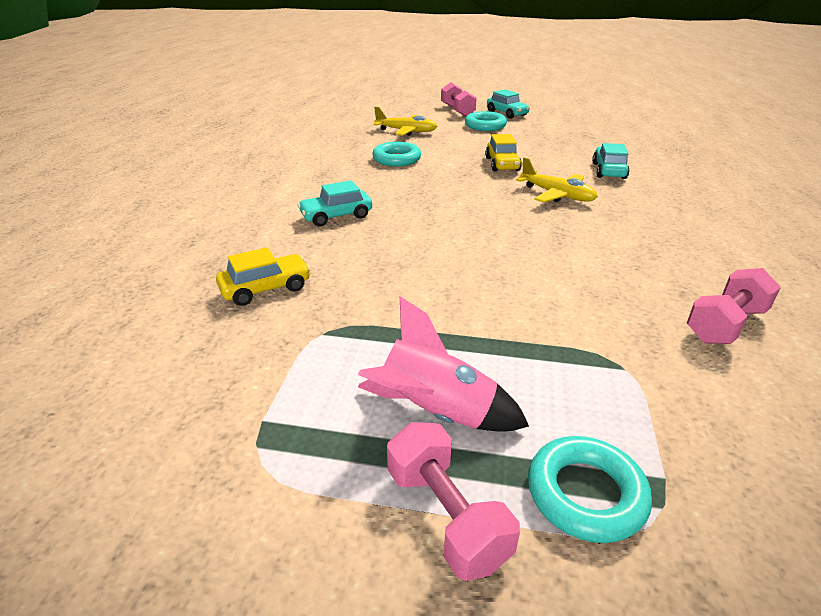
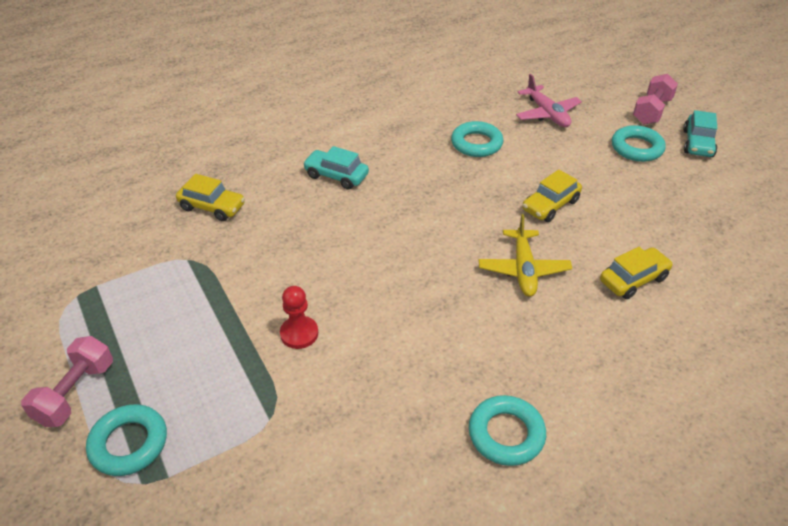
camera: 50 degrees right, 10 degrees up
pink rocket [358,296,529,432] -> none
yellow plane [374,107,437,136] -> pink plane [516,74,582,127]
turquoise car [592,143,629,179] -> yellow car [600,247,673,299]
pink dumbbell [687,268,781,344] -> none
none -> red pawn [280,286,318,349]
none -> turquoise ring [469,395,546,466]

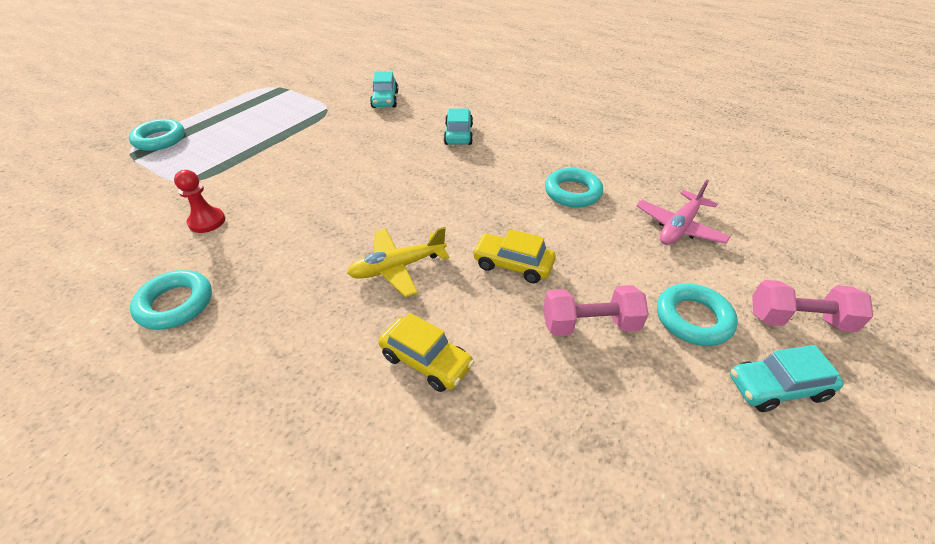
camera: 65 degrees right, 0 degrees up
pink dumbbell [21,336,113,427] -> pink dumbbell moved to [544,285,649,336]
yellow car [176,174,245,221] -> turquoise car [370,71,398,108]
red pawn [280,286,318,349] -> red pawn moved to [174,170,225,233]

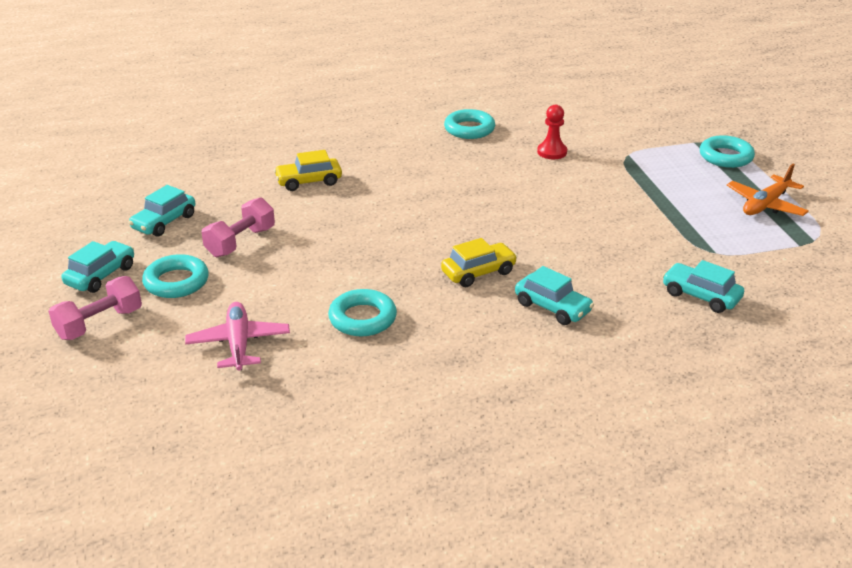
camera: 130 degrees right, 10 degrees down
yellow plane [347,227,450,297] -> none
yellow car [472,229,556,283] -> yellow car moved to [441,238,518,287]
none -> turquoise car [128,185,196,237]
none -> orange plane [727,164,809,216]

